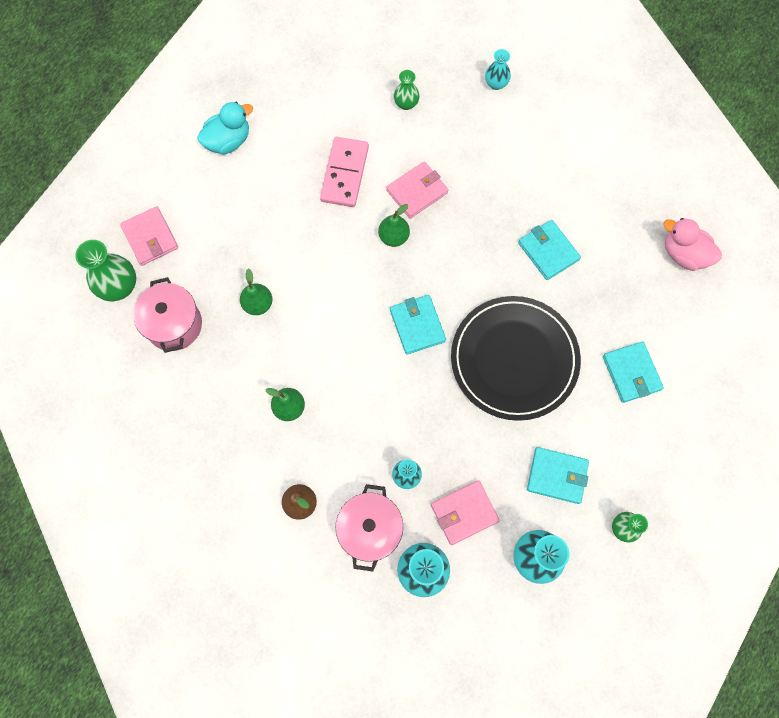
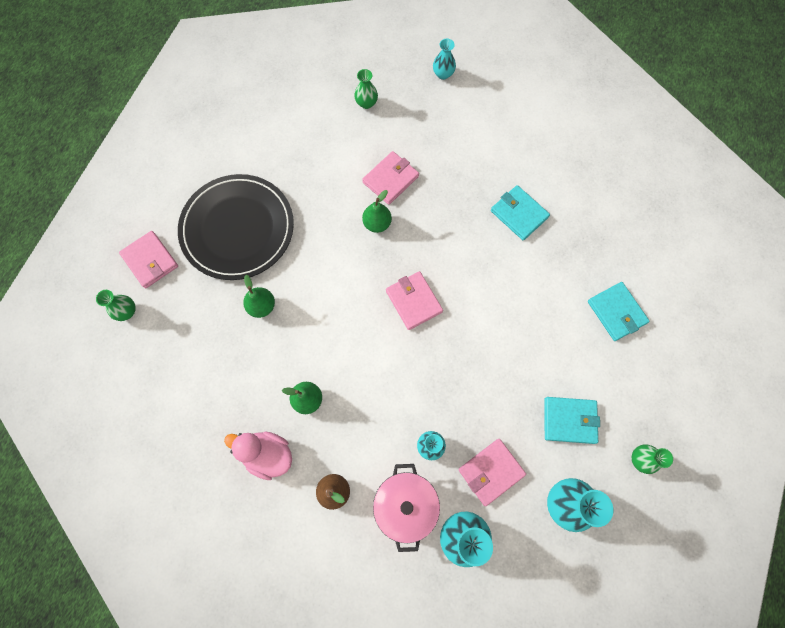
camera: 10 degrees left, 0 degrees up
green vase [75,240,136,301] -> green vase [96,290,136,321], size x0.59
pink pot [133,277,202,353] -> none
turquoise duck [197,102,253,155] -> none
pink domino [320,137,369,207] -> none
turquoise wallet [390,295,446,354] -> pink wallet [386,271,443,330]
black plate [451,296,581,421] -> black plate moved to [178,174,294,280]
pink duck [663,218,722,271] -> pink duck moved to [224,431,292,480]

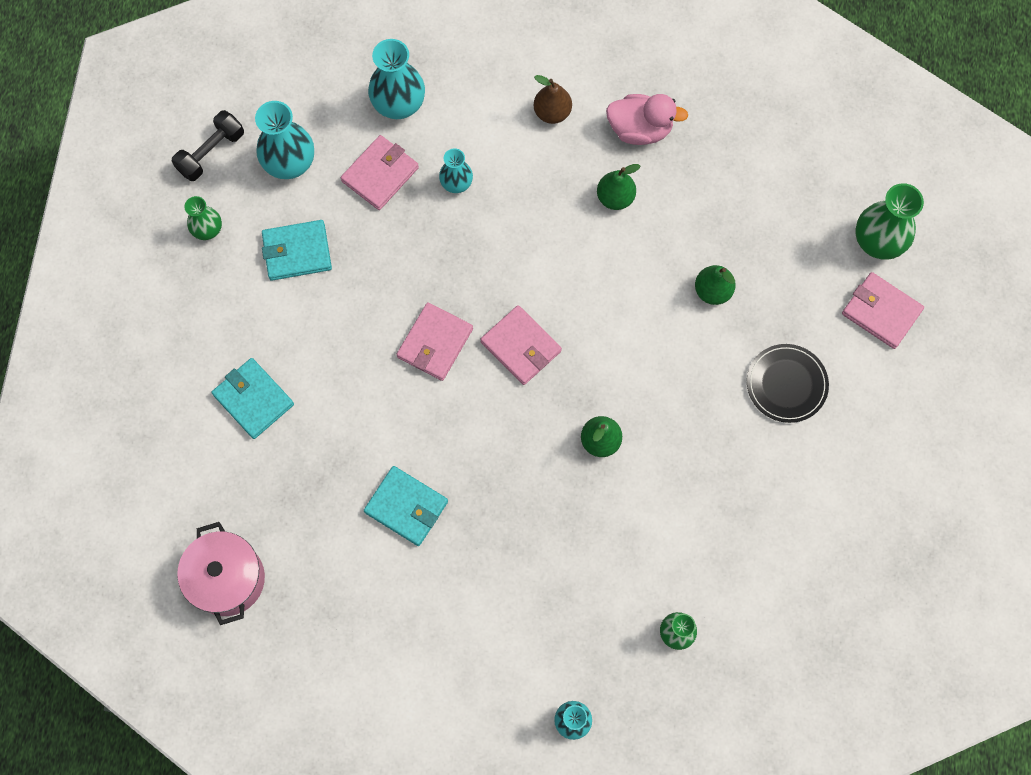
camera: 165 degrees right, 0 degrees up
green vase [96,290,136,321] -> green vase [855,183,924,260], size x1.70
black plate [178,174,294,280] -> black plate [747,344,829,423], size x0.51
pink wallet [362,151,419,205] -> pink wallet moved to [396,302,473,381]
pink pot [373,464,440,552] -> pink pot moved to [177,522,265,625]
none -> black dumbbell [172,110,244,181]

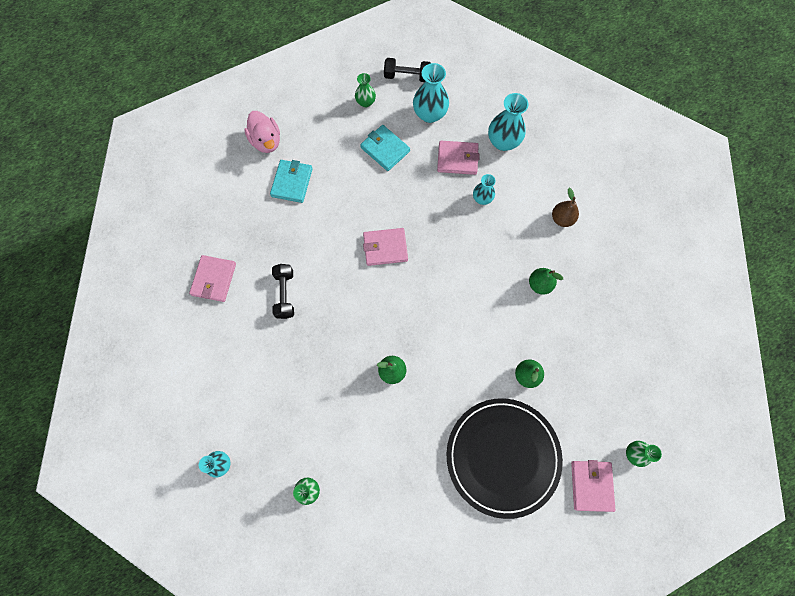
camera: 55 degrees right, 0 degrees up
pink pot [177,522,265,625] -> none
turquoise wallet [364,466,448,546] -> black dumbbell [272,264,294,319]
pink wallet [480,305,562,385] -> pink wallet moved to [189,255,236,302]
pink duck [606,94,688,145] -> pink duck moved to [244,111,280,153]
black plate [747,344,829,423] -> black plate [447,398,563,519], size x1.96
green vase [855,183,924,260] -> green vase [626,441,662,467], size x0.59

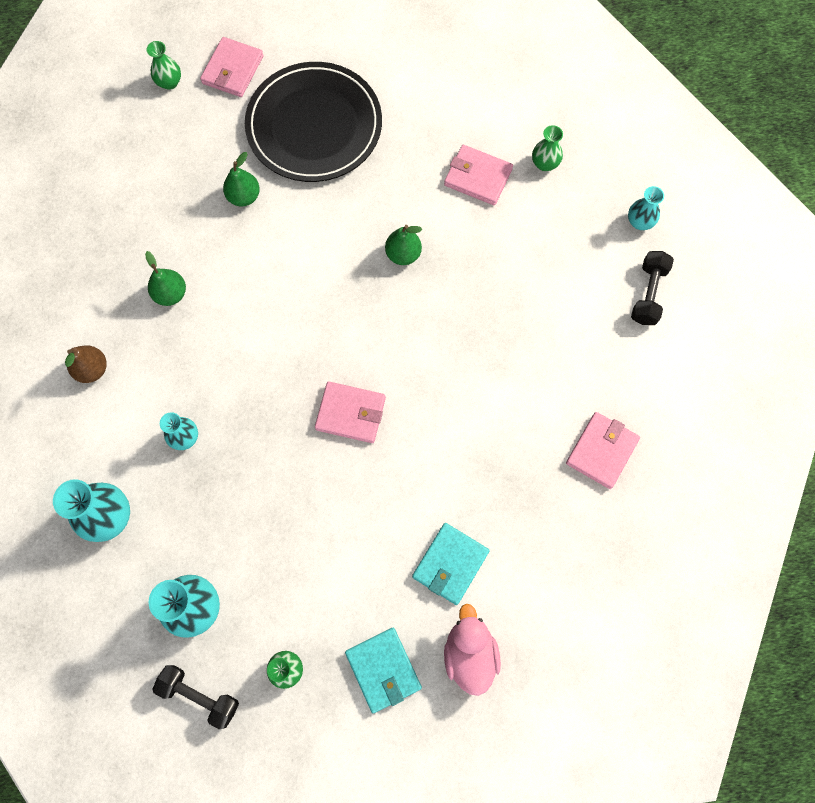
camera: 160 degrees left, 0 degrees up
black dumbbell [272,264,294,319] -> black dumbbell moved to [631,251,674,325]
turquoise wallet [360,125,410,171] -> turquoise wallet moved to [345,628,422,713]
pink wallet [437,141,480,175] -> pink wallet moved to [444,145,513,205]

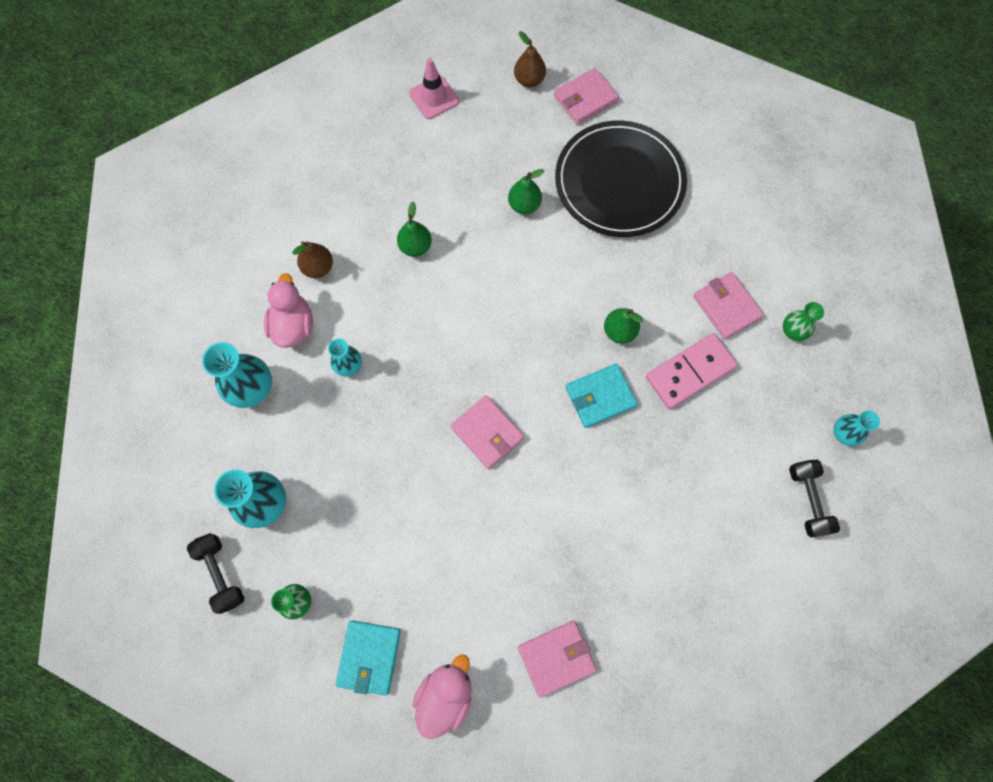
camera: 35 degrees right, 0 degrees up
green vase [146,41,181,90] -> brown pear [514,31,546,87]
turquoise wallet [412,523,490,605] -> turquoise wallet moved to [565,363,637,428]
pink wallet [566,412,640,489] -> pink wallet moved to [518,621,597,698]
black dumbbell [631,251,674,325] -> black dumbbell turned 60 degrees counterclockwise [789,460,840,538]
none -> pink duck [264,273,313,348]
none -> pink traffic cone [409,58,459,119]
none -> pink domino [646,333,737,409]

